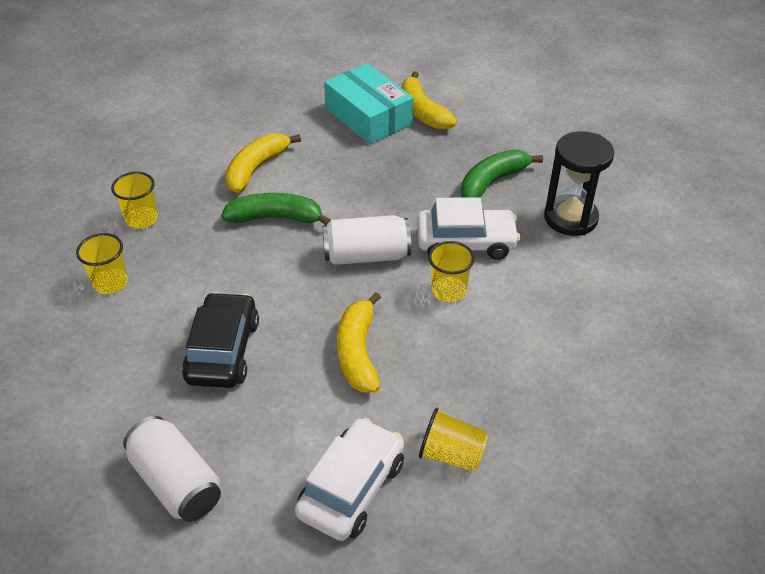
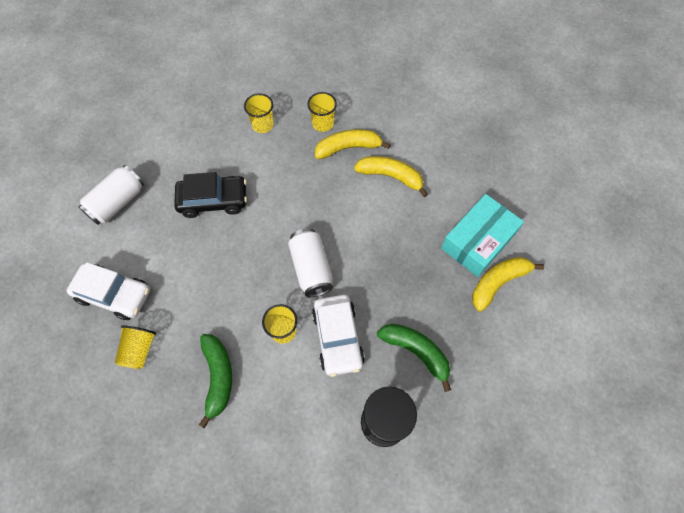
camera: 80 degrees right, 20 degrees up
green banana [221,193,331,225] -> green banana moved to [199,334,232,428]
yellow banana [337,292,381,393] -> yellow banana moved to [315,129,391,159]

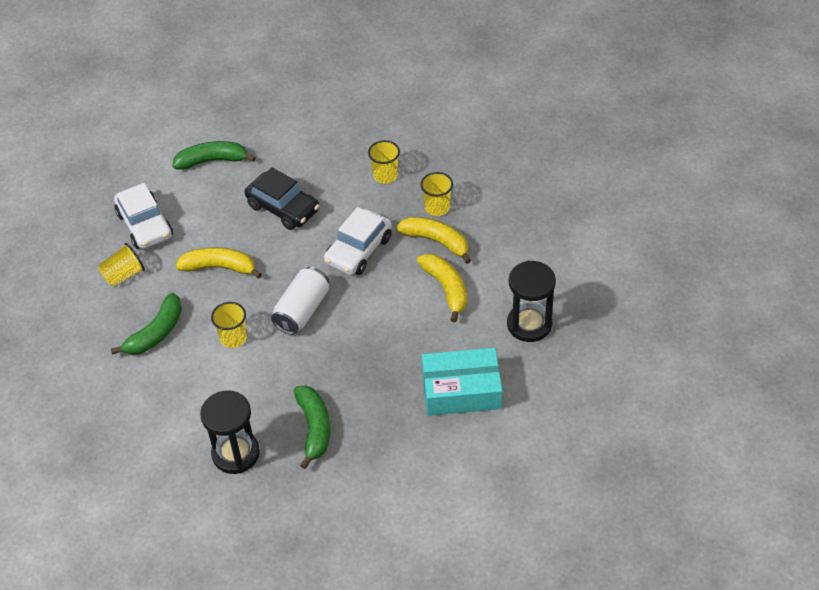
camera: 45 degrees right, 15 degrees down
white can [78,165,144,225] -> green banana [172,141,256,170]
white car [312,295,365,377] -> white car moved to [324,207,392,275]
yellow banana [472,257,544,312] -> yellow banana moved to [175,247,262,279]
none -> black hourglass [507,260,556,342]

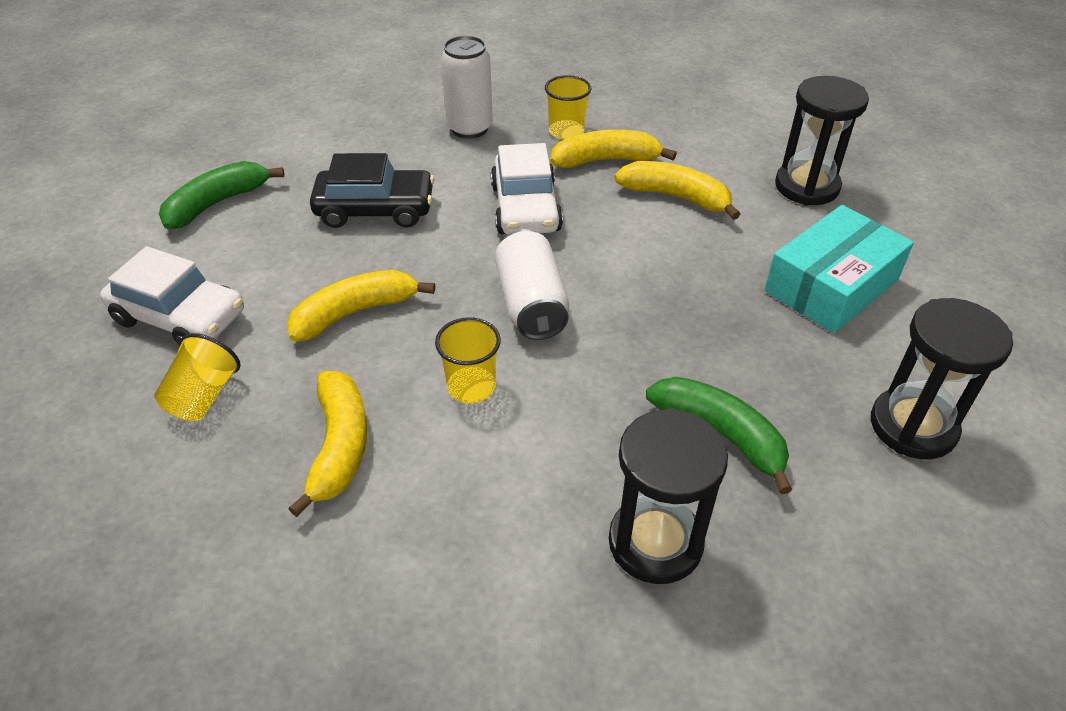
camera: 40 degrees left, 5 degrees down
green banana [111,293,182,355] -> yellow banana [288,371,367,517]
yellow cup [368,140,400,184] -> white can [441,35,493,139]
none -> black hourglass [871,298,1013,459]

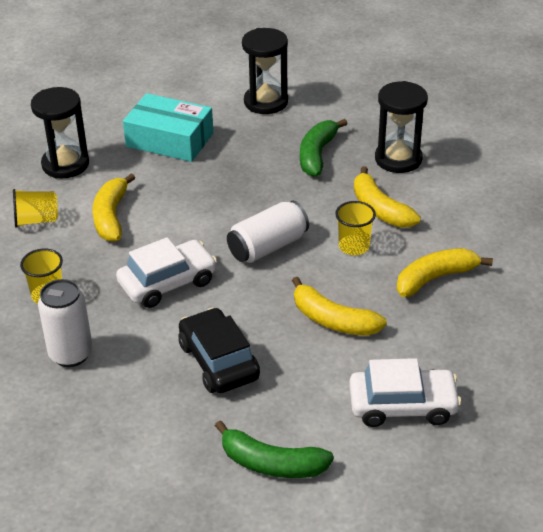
camera: 115 degrees left, 5 degrees down
white car [100,246,244,345] -> white car turned 90 degrees clockwise [349,358,462,427]
yellow cup [154,333,241,421] -> yellow cup moved to [13,189,58,228]
yellow banana [550,130,677,168] -> yellow banana moved to [354,166,421,228]

